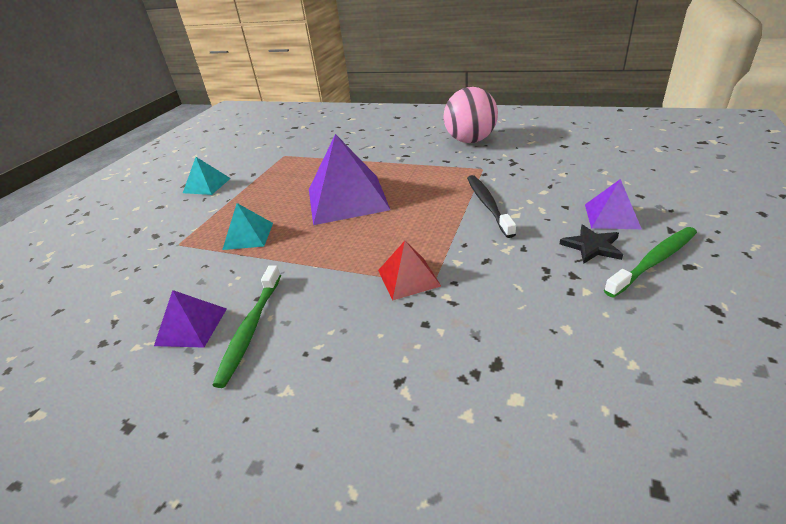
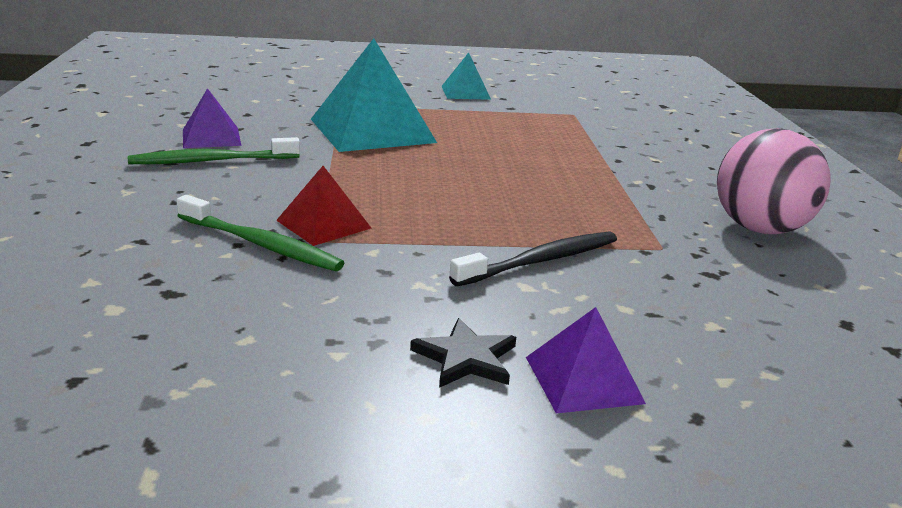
camera: 60 degrees right, 10 degrees down
turquoise pyramid [222,203,273,250] -> turquoise pyramid [311,38,437,152], size x1.93
purple pyramid [309,134,390,225] -> none
green toothbrush [604,227,697,298] -> green toothbrush moved to [176,195,344,271]

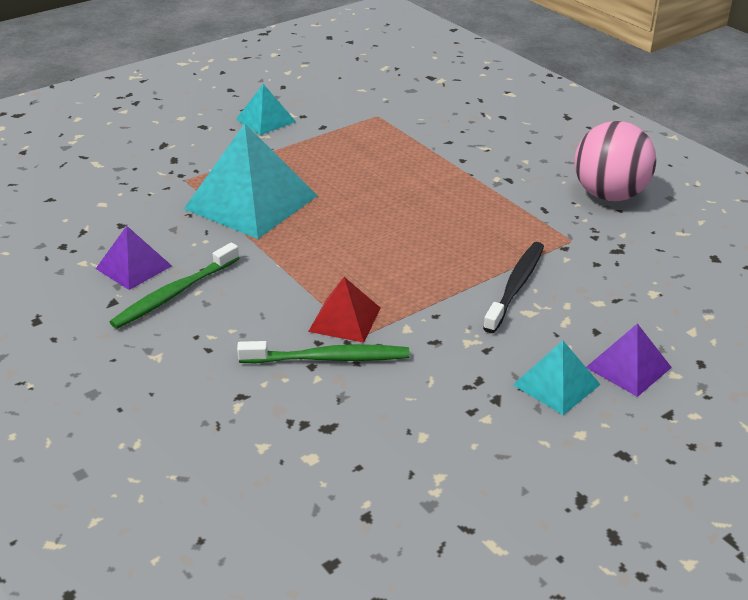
camera: 30 degrees left, 10 degrees up
black star [410,318,516,388] -> turquoise pyramid [513,341,601,415]

